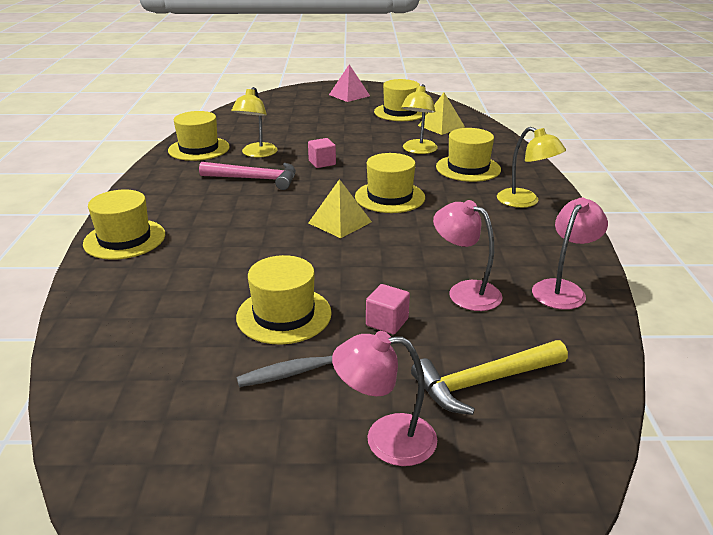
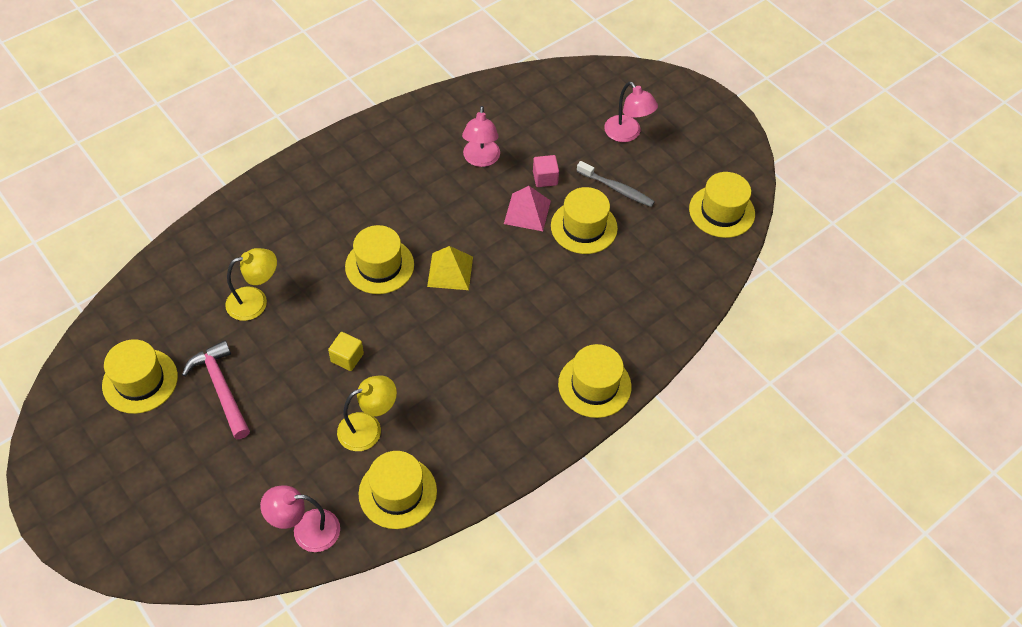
camera: 130 degrees left, 25 degrees up
pink hammer [199,162,296,190] -> pink hammer moved to [182,340,250,439]
pink cube [308,138,336,168] -> yellow cube [328,332,364,371]
pink pyramid [329,64,370,102] -> pink pyramid moved to [504,186,551,231]
yellow hammer [411,340,568,415] -> none
yellow pyramid [418,93,465,135] -> none
yellow hat [436,128,501,182] -> yellow hat moved to [689,172,755,238]
yellow lamp [497,127,566,208] -> none
pink lamp [532,198,608,310] -> pink lamp moved to [260,485,340,552]

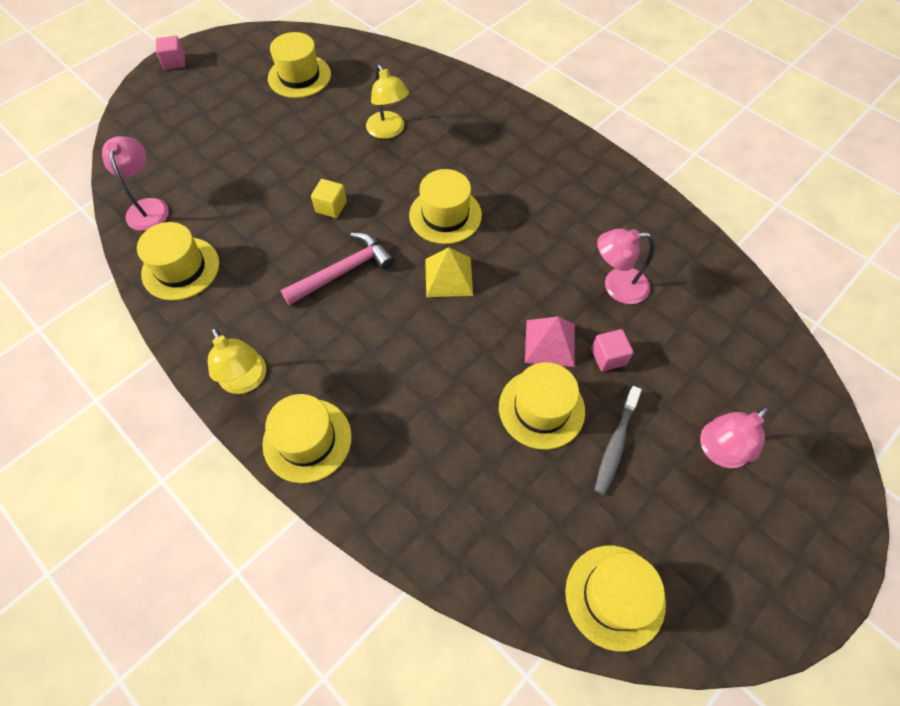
camera: 85 degrees right, 5 degrees up
pink hammer [182,340,250,439] -> pink hammer moved to [281,233,395,305]
yellow lamp [337,375,397,451] -> yellow lamp moved to [208,327,266,394]
none -> pink cube [156,36,185,70]

